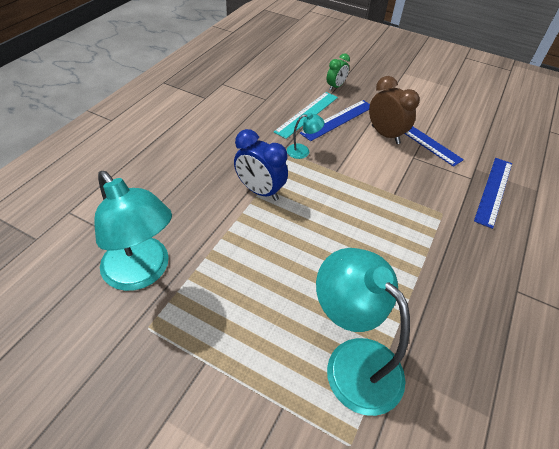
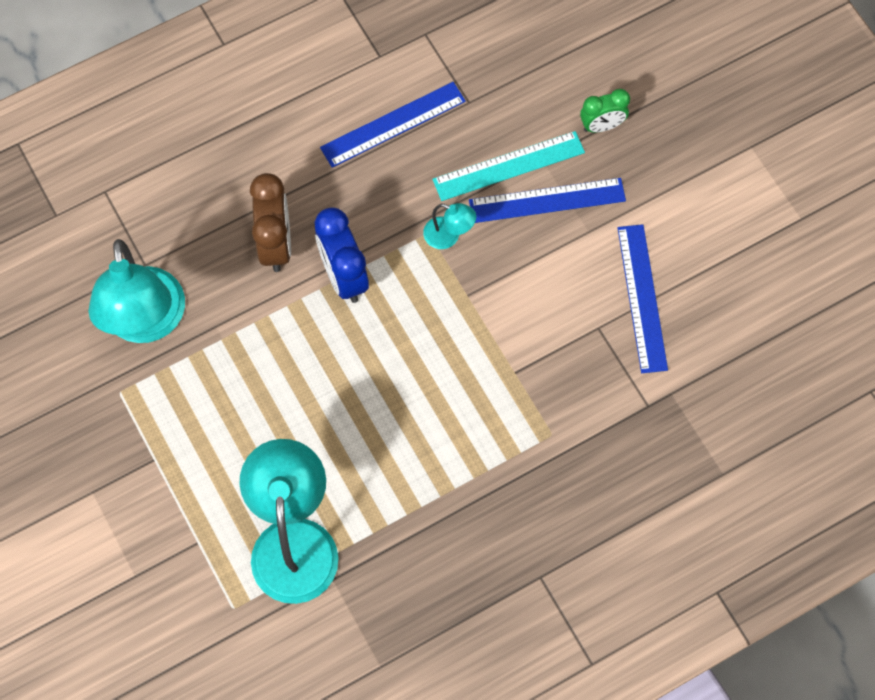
camera: 35 degrees right, 20 degrees up
brown clock [369,76,420,144] -> brown clock moved to [250,173,291,272]
blue ruler [474,158,512,229] -> blue ruler moved to [320,82,466,168]

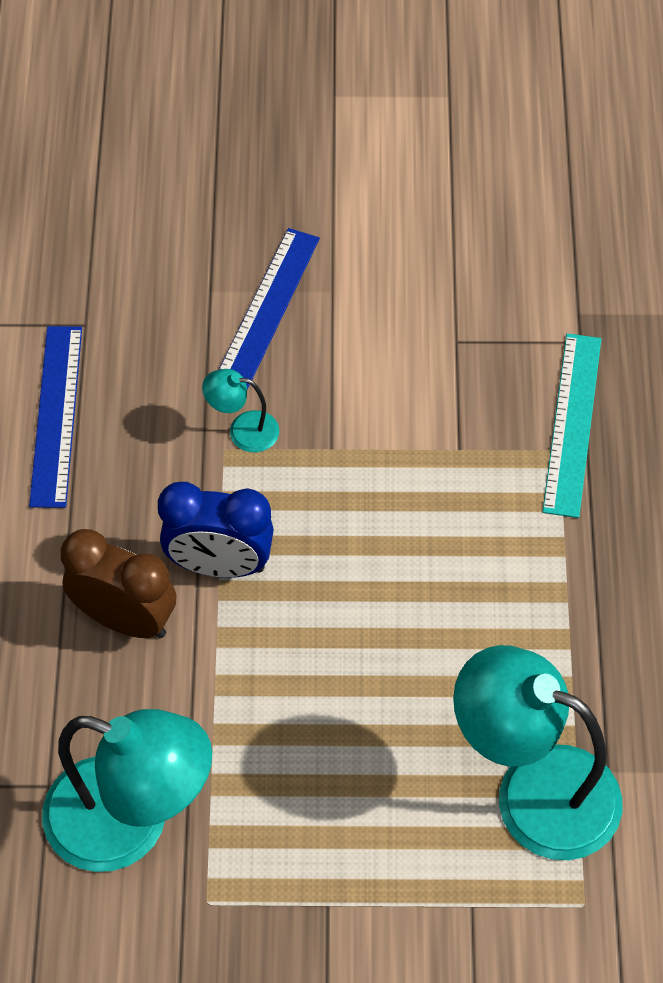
camera: 60 degrees left, 10 degrees down
turquoise lamp [423,203,476,249] -> turquoise lamp turned 135 degrees counterclockwise [202,369,279,452]
turquoise ruler [433,131,585,201] -> turquoise ruler moved to [542,333,601,518]
green clock [580,89,630,133] -> none
blue ruler [617,224,668,373] -> none

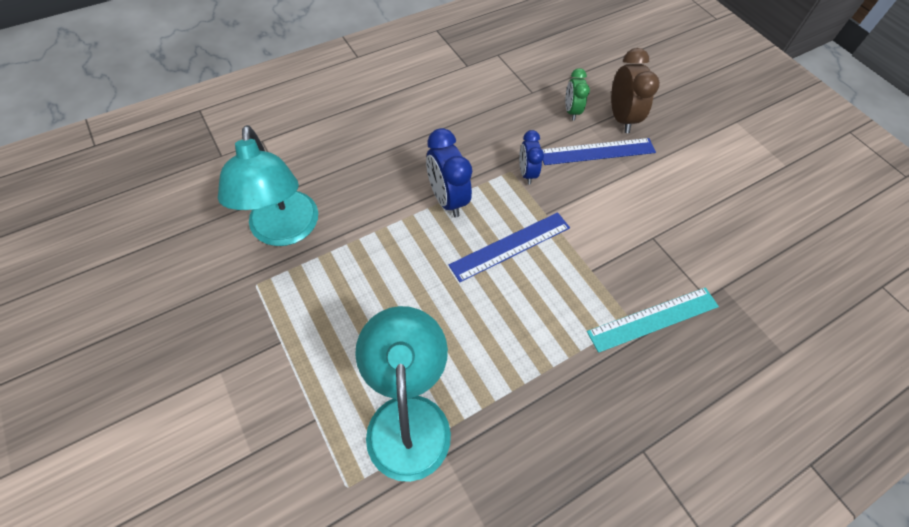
camera: 55 degrees right, 0 degrees up
blue ruler [29,326,82,508] -> blue ruler moved to [449,212,570,282]
brown clock [61,529,176,638] -> brown clock moved to [611,48,660,133]
turquoise lamp [202,369,279,452] -> blue clock [519,130,544,185]
none -> green clock [565,68,590,121]

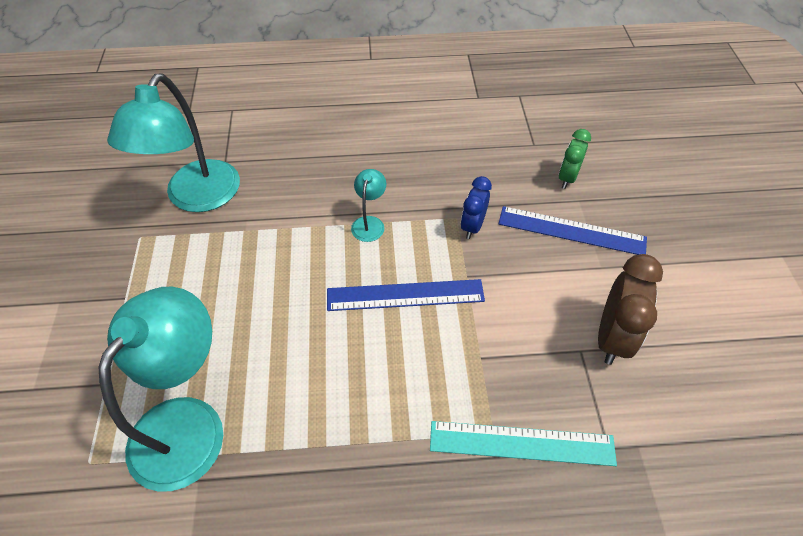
camera: 30 degrees right, 5 degrees down
blue clock [426,128,472,217] -> turquoise lamp [351,169,386,242]
brown clock [611,48,660,133] -> brown clock moved to [598,254,663,365]

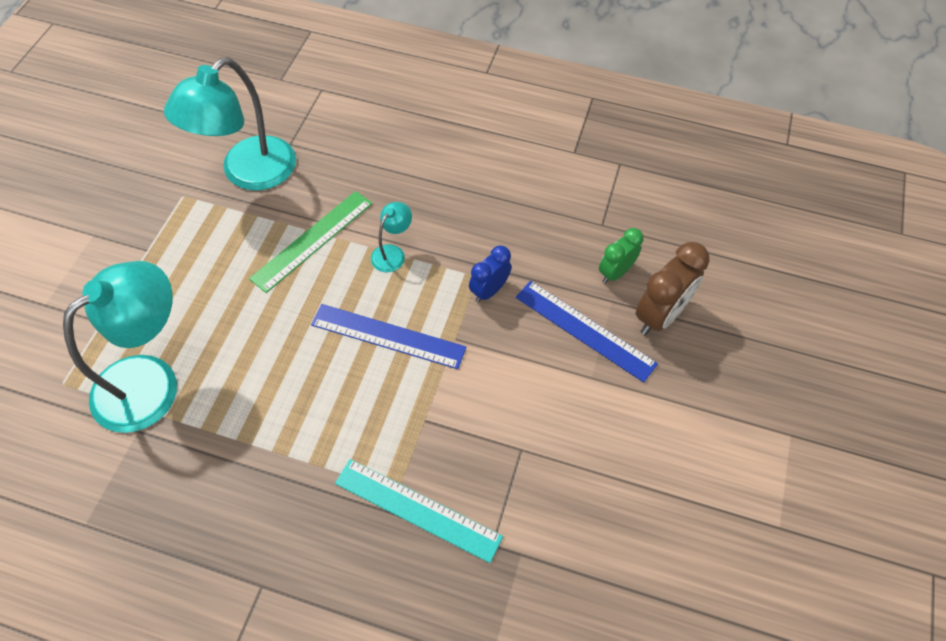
camera: 20 degrees right, 5 degrees up
brown clock [598,254,663,365] -> brown clock moved to [636,242,710,335]
none -> green ruler [249,191,372,293]

